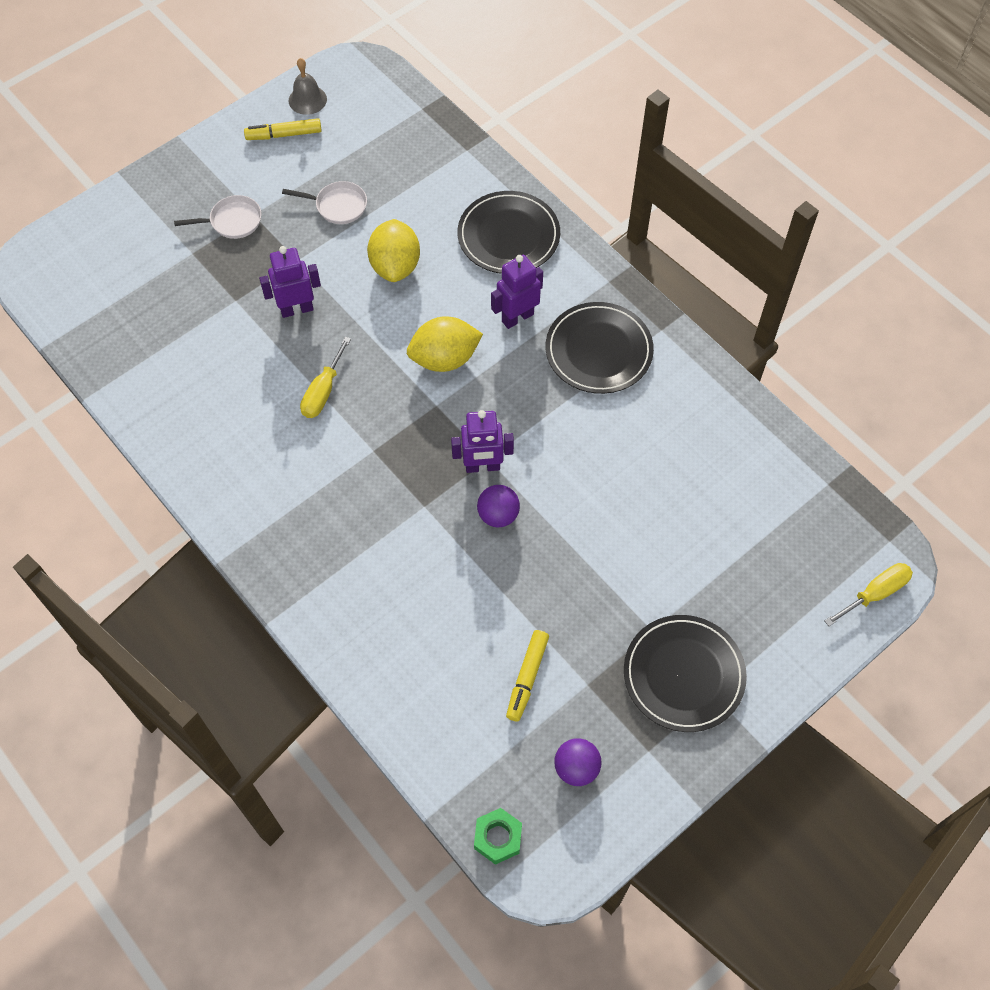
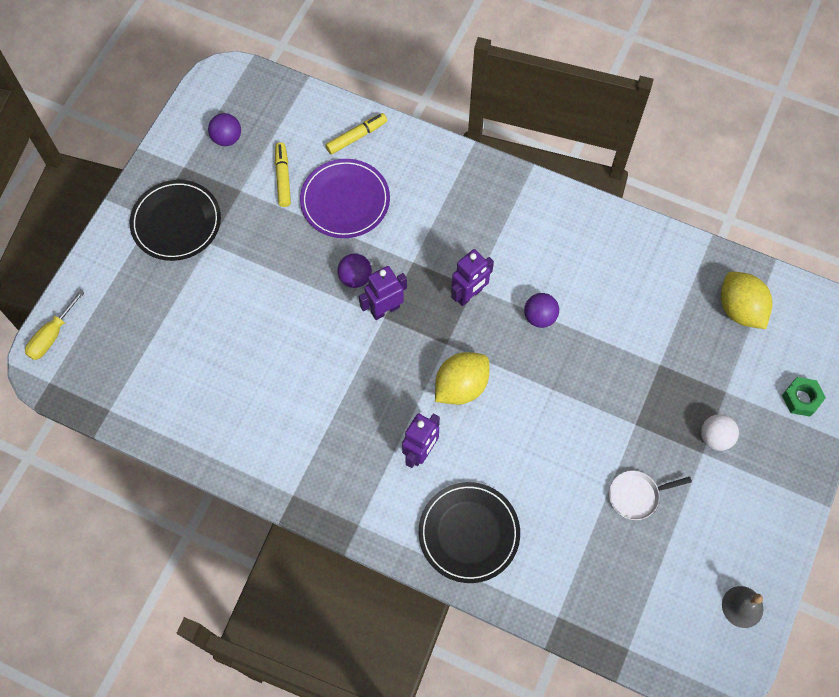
camera: 155 degrees right, 5 degrees up
white pan [174,195,262,239] -> white ball [701,414,739,451]
yellow marker [244,118,322,140] -> yellow marker moved to [325,113,387,154]
purple robot [259,246,321,318] -> purple robot moved to [451,249,494,306]
yellow screwdriver [300,337,351,418] -> purple ball [524,293,559,328]
yellow lemon [367,219,420,282] -> yellow lemon moved to [721,272,773,329]
green nut [474,808,522,865] -> green nut moved to [782,377,826,417]
black plate [546,302,654,394] -> none
none -> purple plate [300,159,390,238]

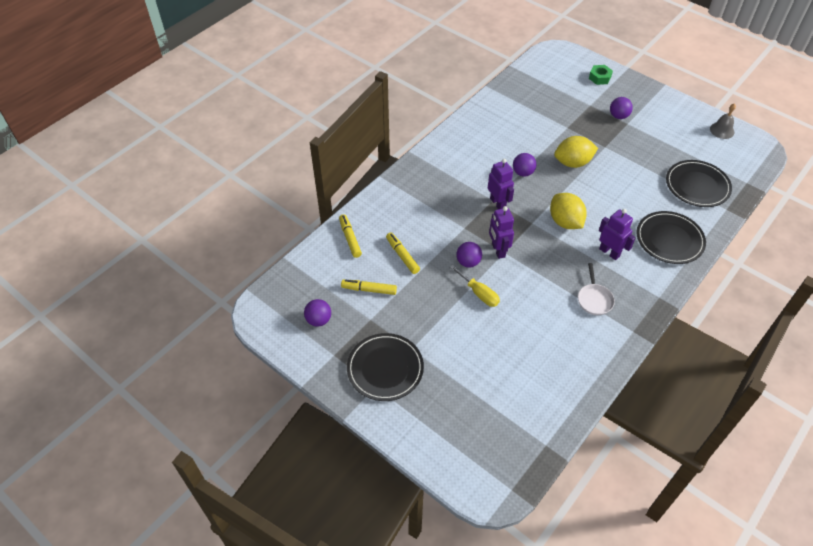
camera: 75 degrees left, 15 degrees down
yellow screwdriver [25,290,85,360] -> yellow screwdriver moved to [450,265,500,307]
purple plate [300,159,390,238] -> yellow marker [386,232,420,274]
white pan [609,471,692,520] -> white pan moved to [578,263,615,315]
white ball [701,414,739,451] -> purple ball [610,97,633,119]
yellow lemon [721,272,773,329] -> yellow lemon moved to [554,136,598,168]
none -> black plate [666,160,732,207]

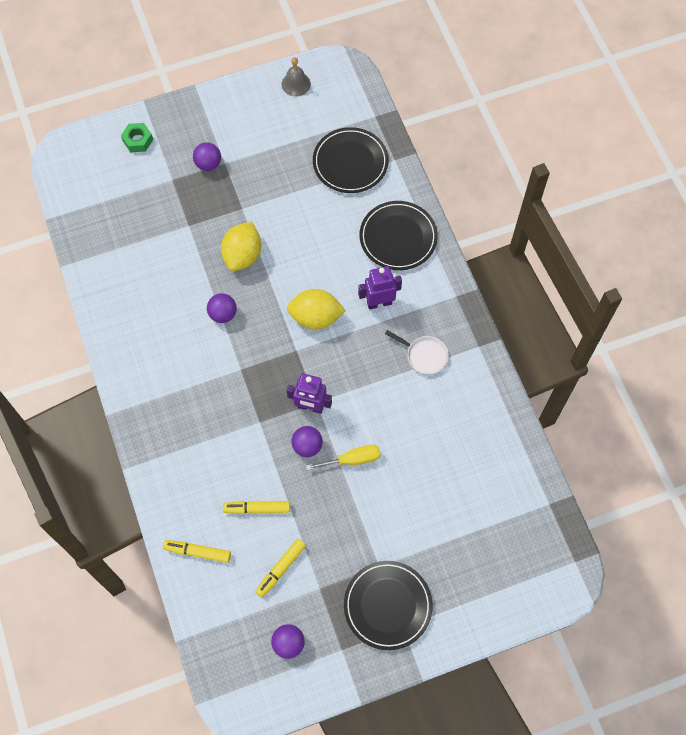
camera: 60 degrees left, 15 degrees up
purple robot [488,159,514,209] -> none

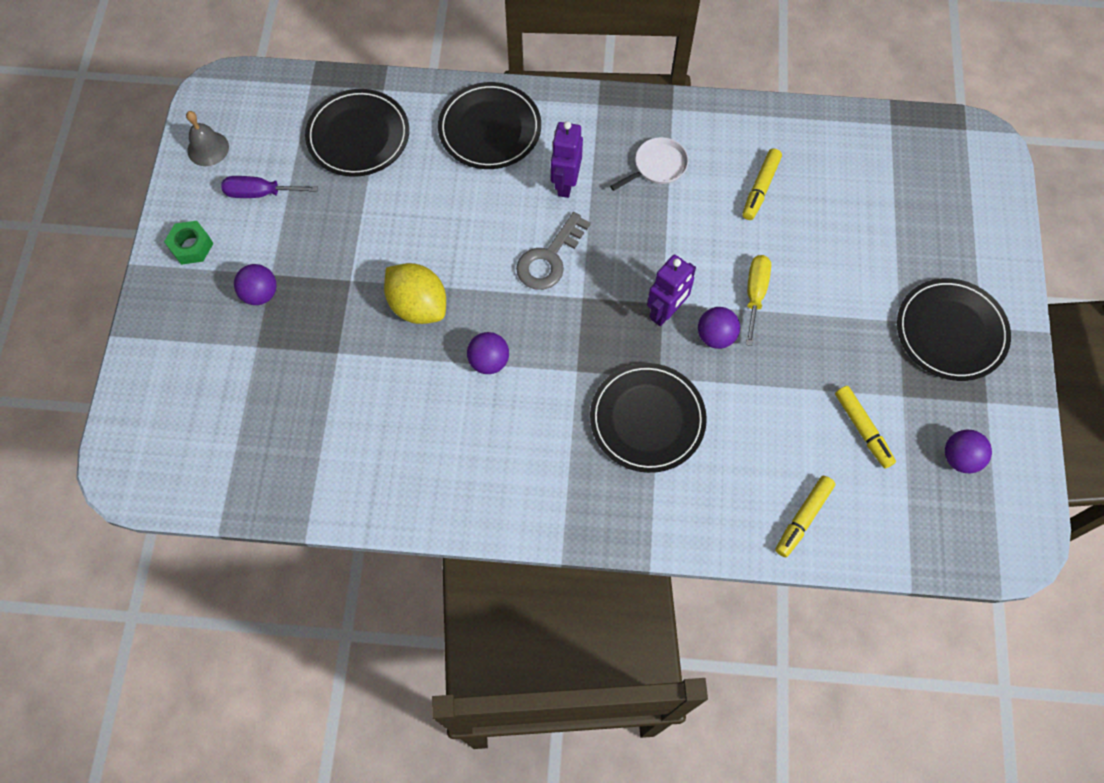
camera: 65 degrees left, 0 degrees up
green nut [121,123,153,152] -> green nut moved to [164,221,214,265]
yellow marker [223,501,290,514] -> yellow marker moved to [742,149,782,220]
yellow lemon [287,289,346,330] -> grey key [516,212,591,290]
none -> purple screwdriver [221,176,318,198]
none -> black plate [590,363,707,473]

